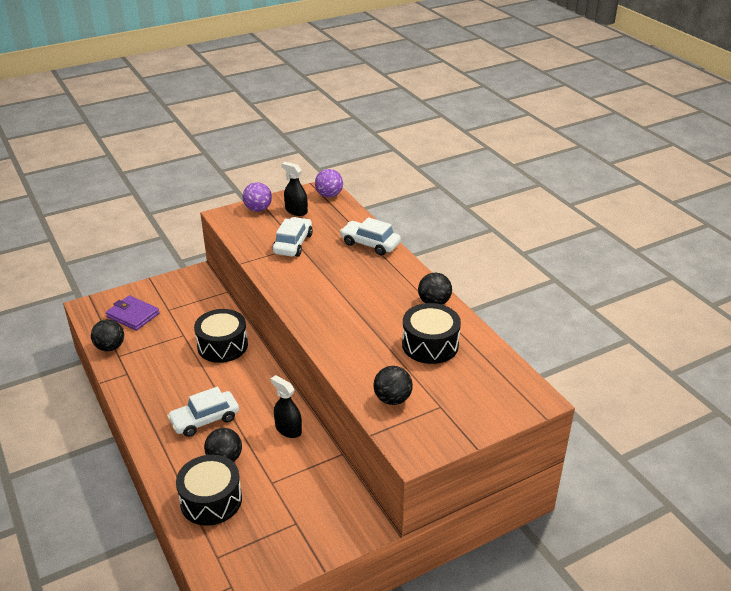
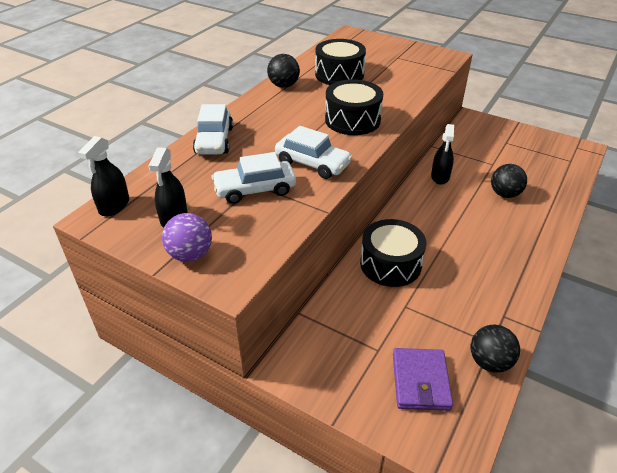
camera: 120 degrees left, 5 degrees up
white car [167,386,239,437] -> white car moved to [275,126,353,179]
black drum [176,455,242,526] -> black drum moved to [325,79,383,135]
purple ball [315,169,343,198] -> black spray bottle [78,136,129,216]
black ball [373,366,413,405] -> none

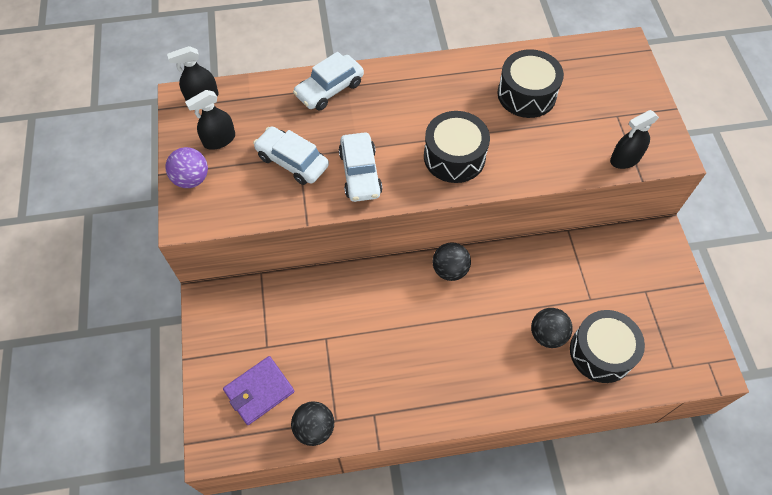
camera: 50 degrees right, 20 degrees up
black ball [267,54,300,88] -> black ball moved to [433,243,471,281]
black drum [360,219,426,287] -> black drum moved to [570,310,645,383]
black spray bottle [431,124,454,185] -> black spray bottle moved to [610,110,659,169]

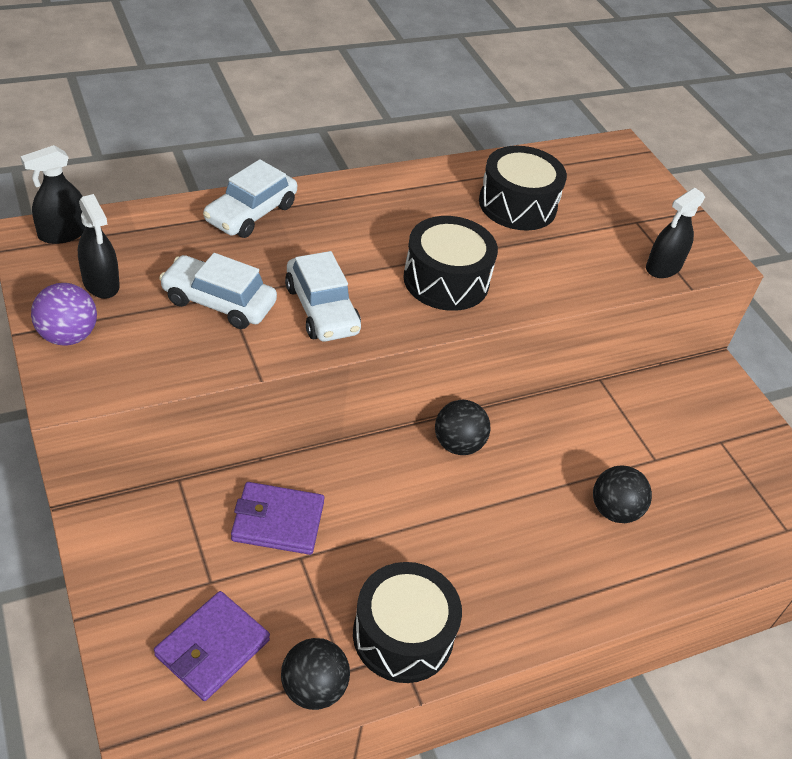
camera: 20 degrees left, 15 degrees down
black spray bottle [185,90,235,150] -> black spray bottle turned 75 degrees counterclockwise [78,194,120,299]
black drum [570,310,645,383] -> black drum moved to [353,562,462,683]
none -> purple wallet [231,482,324,555]

